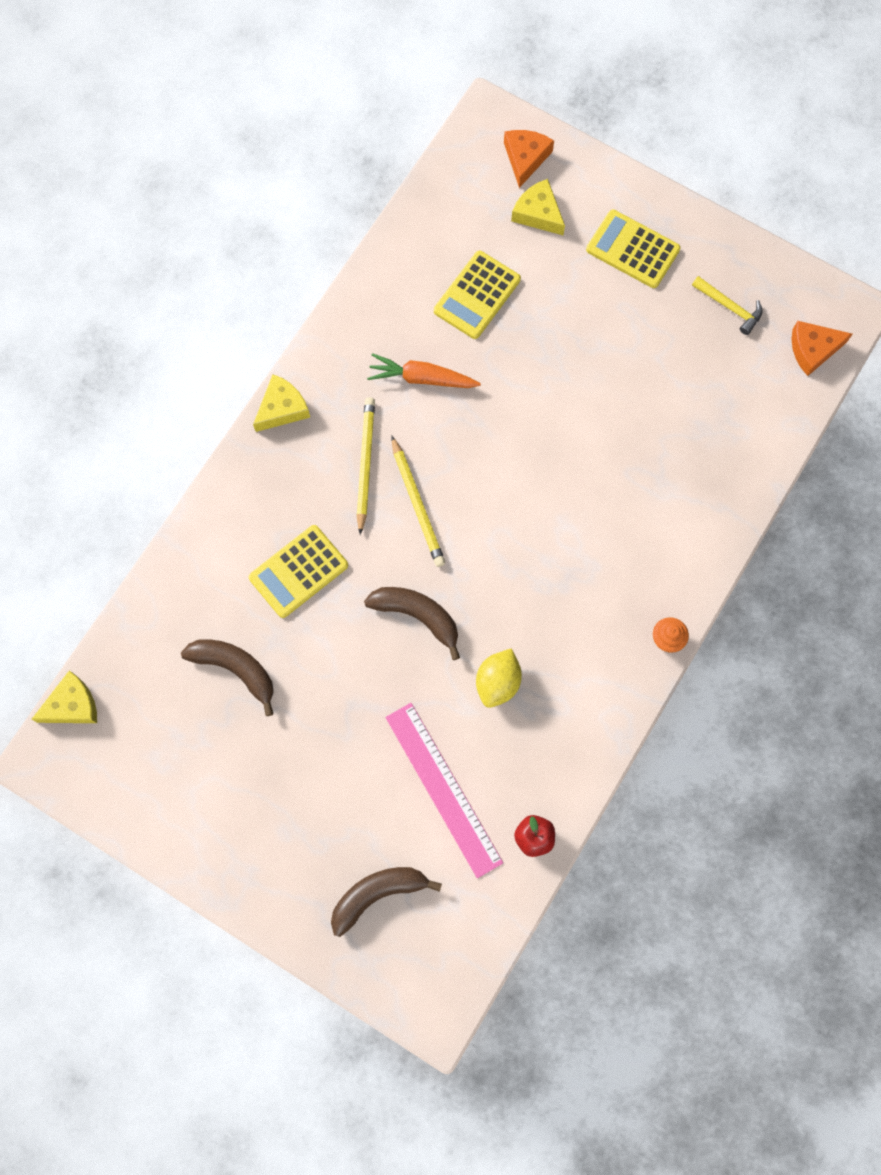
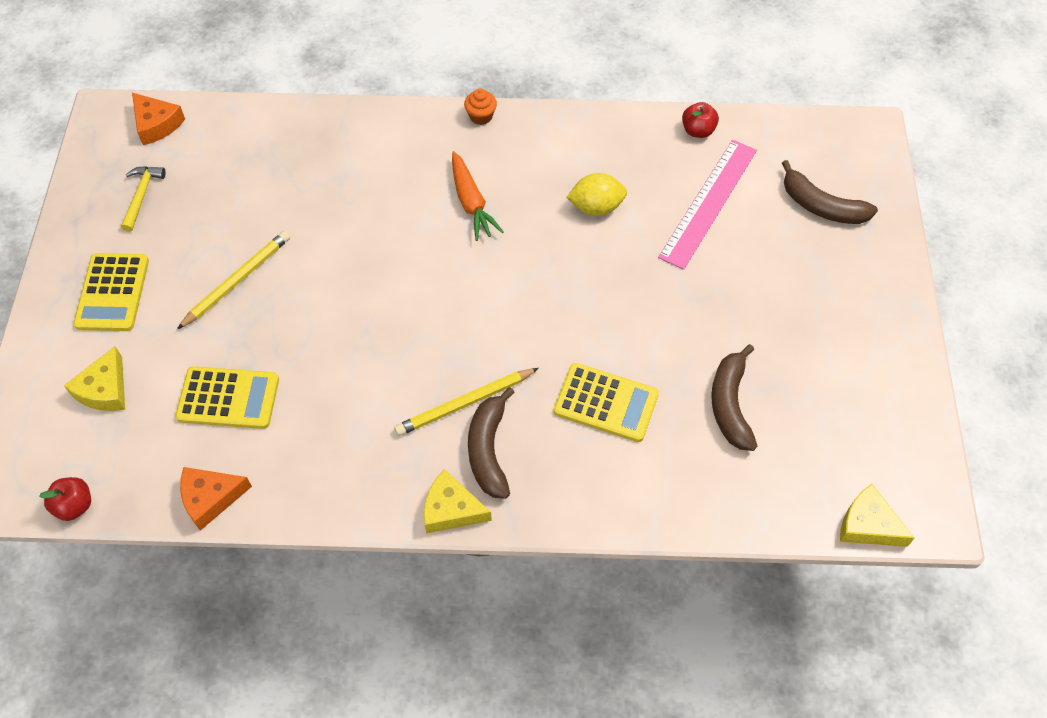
camera: 120 degrees left, 15 degrees down
brown banana [364,587,460,660] -> brown banana moved to [468,387,515,499]
orange carrot [367,353,481,388] -> orange carrot moved to [452,151,504,241]
yellow pencil [391,435,445,567] -> yellow pencil moved to [177,231,290,329]
orange cheese [504,130,554,188] -> orange cheese moved to [180,467,252,531]
none -> red apple [39,477,91,521]

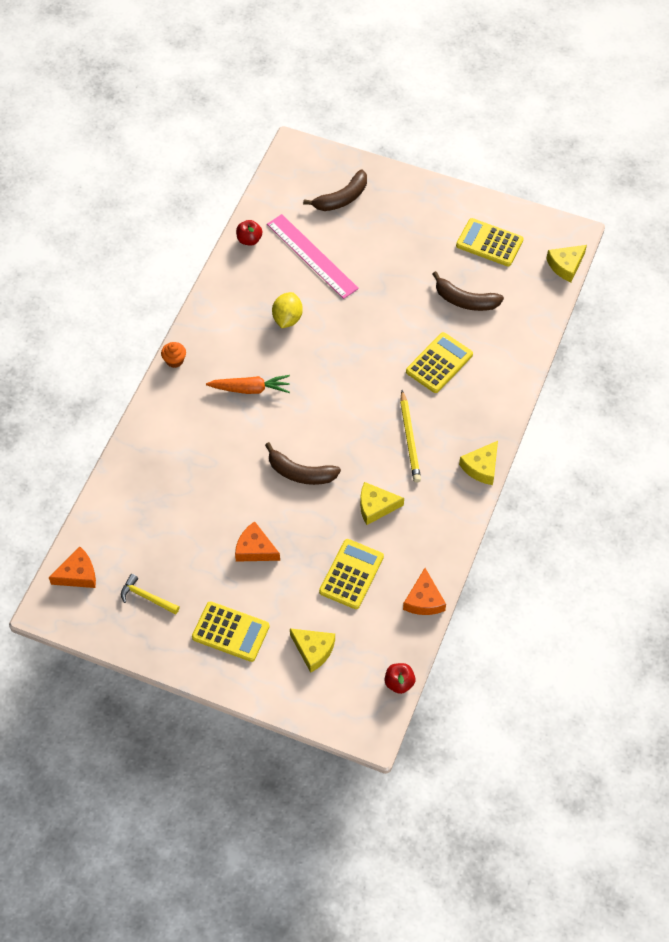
camera: 70 degrees left, 0 degrees up
yellow pencil [177,231,290,329] -> orange cheese [235,521,280,562]
brown banana [468,387,515,499] -> brown banana moved to [265,442,341,485]
none -> yellow cheese [360,482,404,525]
none -> yellow calculator [456,218,524,266]

